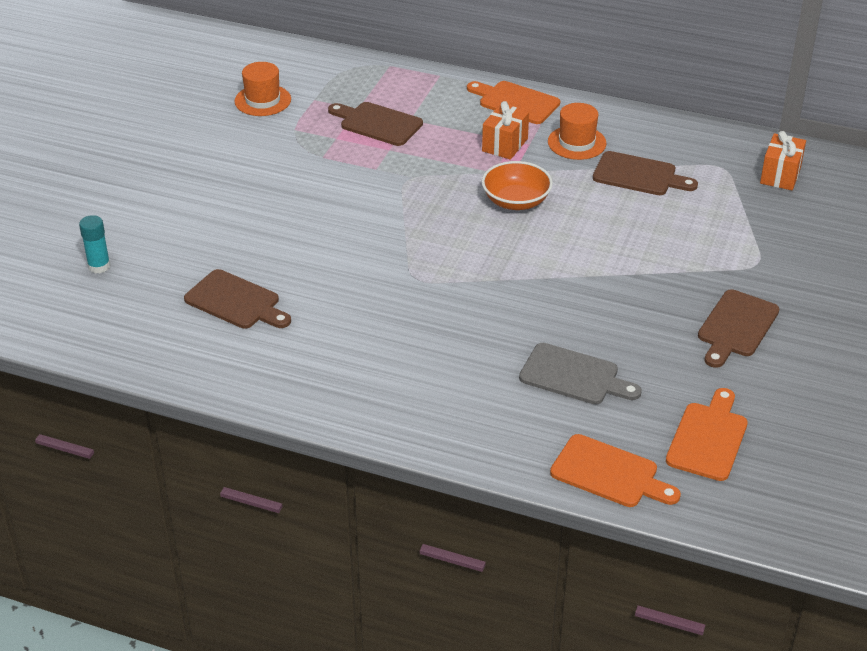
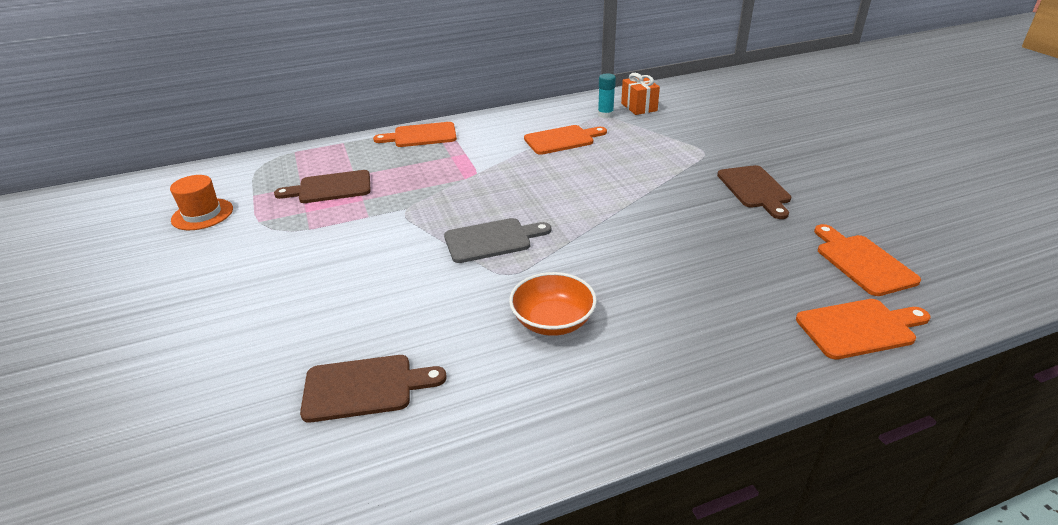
camera: 40 degrees left, 5 degrees down
turquoise glue stick [79,215,111,274] -> turquoise glue stick moved to [598,73,616,118]
orange gift [482,101,529,160] -> none
orange bowl [482,161,553,210] -> orange bowl moved to [509,272,597,336]
grey cutting board [519,343,642,404] -> grey cutting board moved to [444,218,551,263]
orange hat [548,103,607,160] -> none
brown cutting board [593,151,698,195] -> orange cutting board [524,125,607,155]

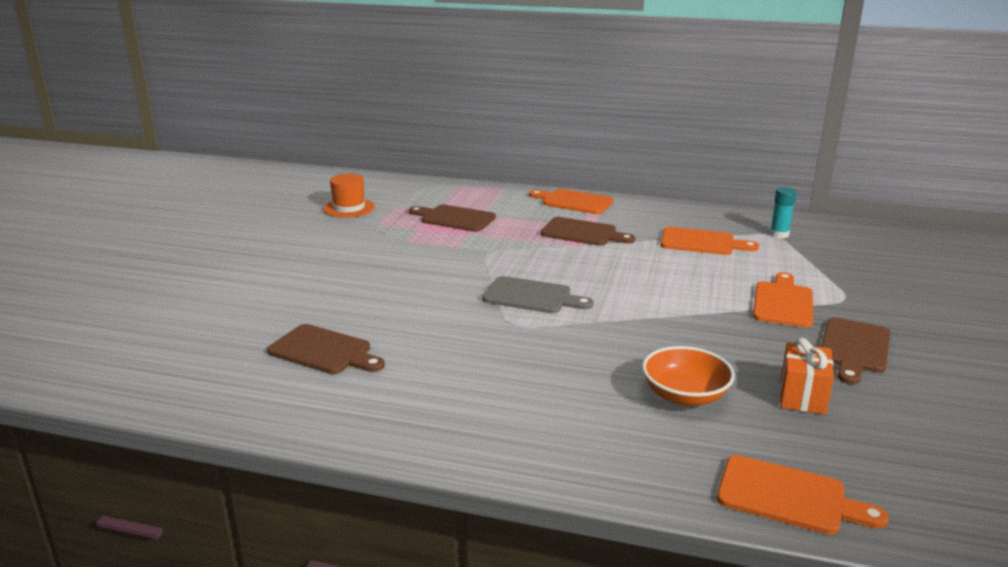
camera: 35 degrees right, 10 degrees down
orange bowl [509,272,597,336] -> orange bowl moved to [642,346,735,406]
orange gift [621,73,660,115] -> orange gift moved to [780,338,834,415]
orange cutting board [814,224,921,296] -> orange cutting board moved to [753,272,813,327]
none -> brown cutting board [540,217,635,246]

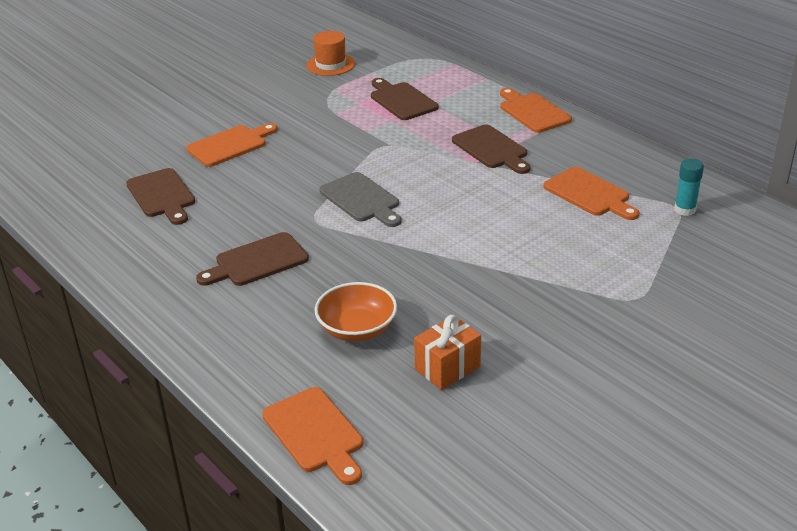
camera: 35 degrees right, 10 degrees up
orange cutting board [753,272,813,327] -> orange cutting board moved to [186,123,278,167]
brown cutting board [821,317,891,384] -> brown cutting board moved to [196,232,309,286]

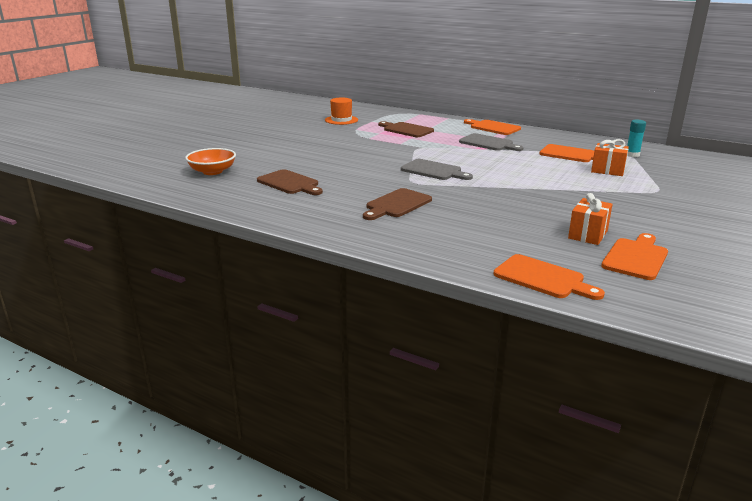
camera: 20 degrees left, 10 degrees down
orange cutting board [186,123,278,167] -> orange cutting board moved to [601,233,668,280]
orange bowl [315,282,397,341] -> orange bowl moved to [185,148,236,175]
brown cutting board [452,125,530,174] -> grey cutting board [459,133,523,151]
none -> orange gift [591,139,629,176]

